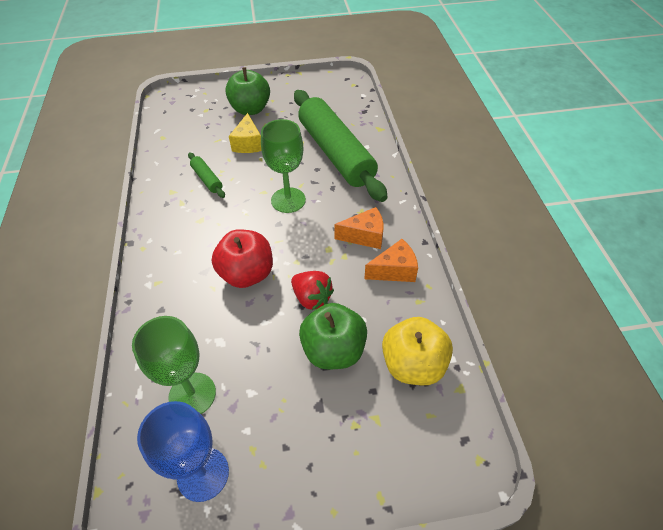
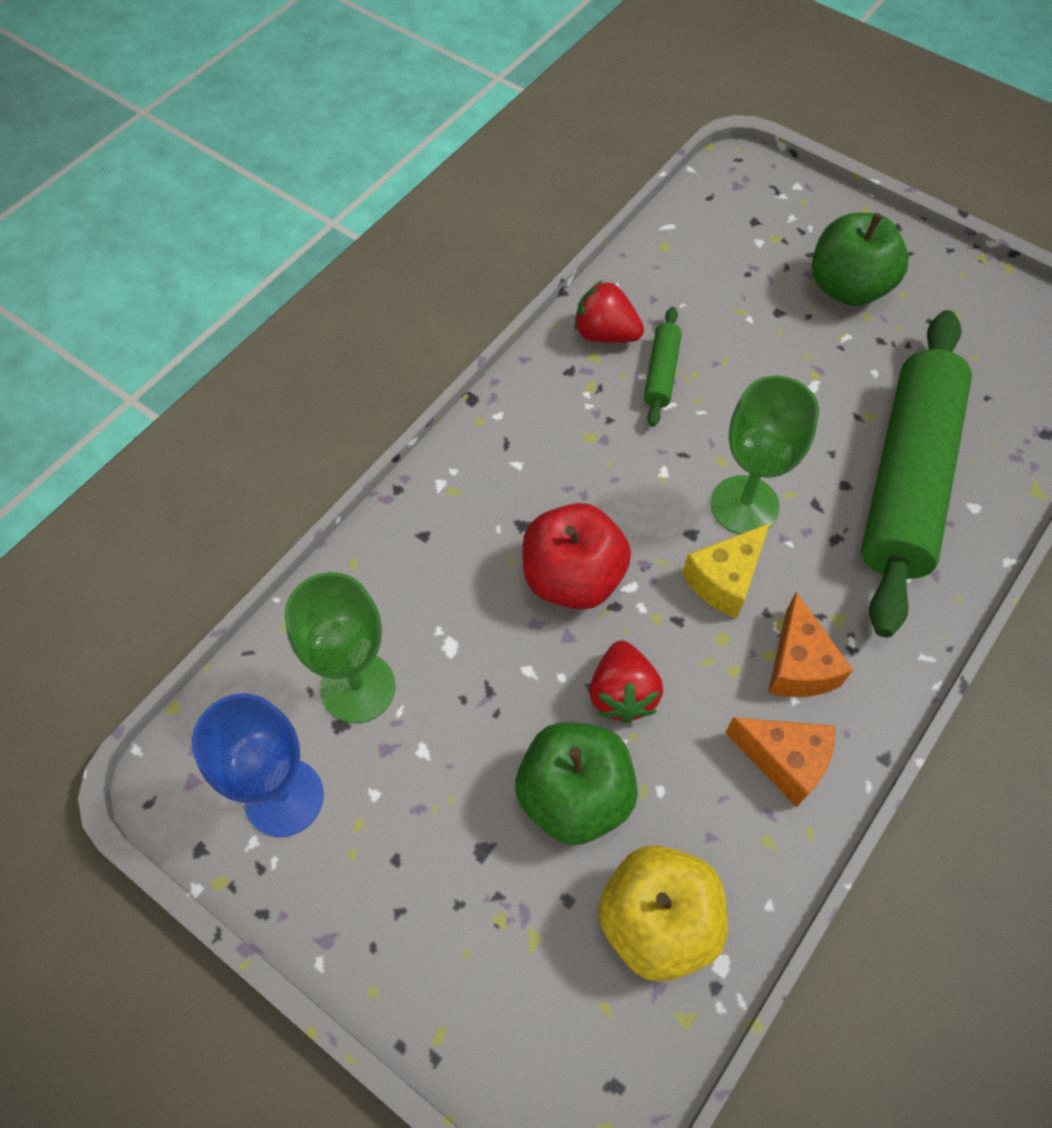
camera: 45 degrees right, 10 degrees up
yellow cheese [229,113,262,153] -> yellow cheese moved to [682,523,770,619]
orange cheese [334,207,384,249] -> orange cheese turned 45 degrees clockwise [768,592,853,697]
none -> red strawberry [574,280,644,343]

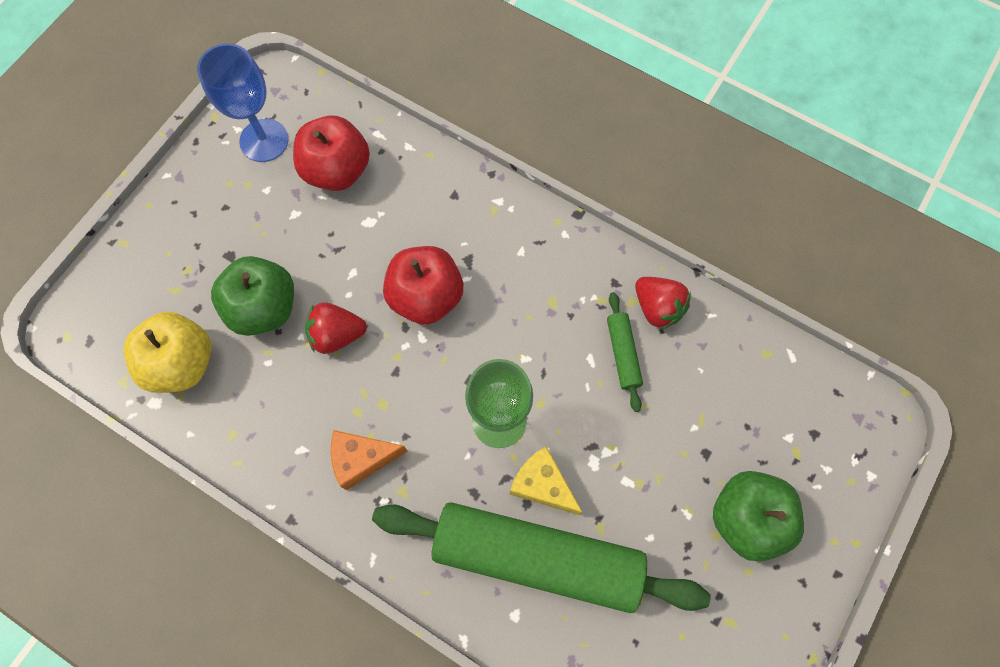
camera: 85 degrees right, 10 degrees up
green goblet [284,572,396,723] -> red apple [293,115,370,191]
red strawberry [574,280,644,343] -> red strawberry turned 120 degrees clockwise [635,277,691,330]
green rolling pin [644,307,682,427] -> green rolling pin turned 75 degrees clockwise [607,292,643,412]
yellow cheese [682,523,770,619] -> yellow cheese moved to [510,446,582,515]
orange cheese [725,718,835,807] -> none

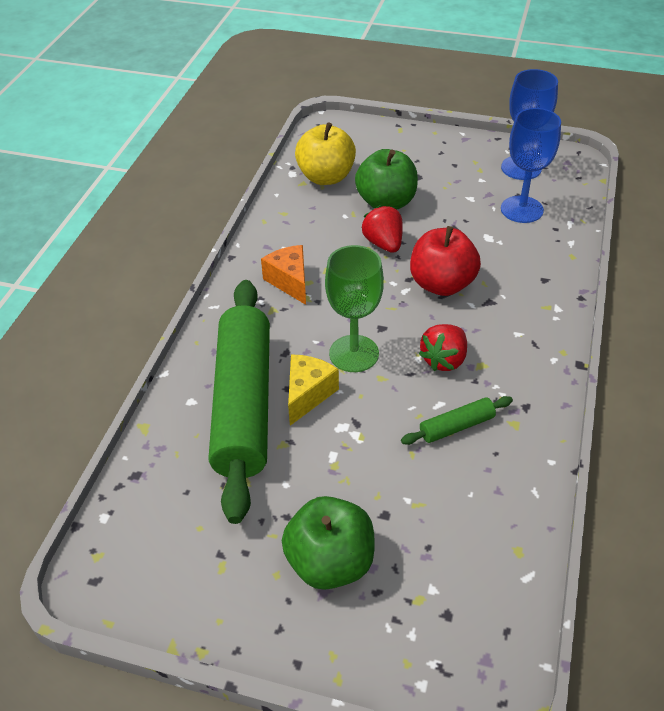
camera: 75 degrees right, 25 degrees down
red apple [293,115,370,191] -> blue goblet [501,108,561,223]
red strawberry [635,277,691,330] -> red strawberry moved to [419,324,467,371]

